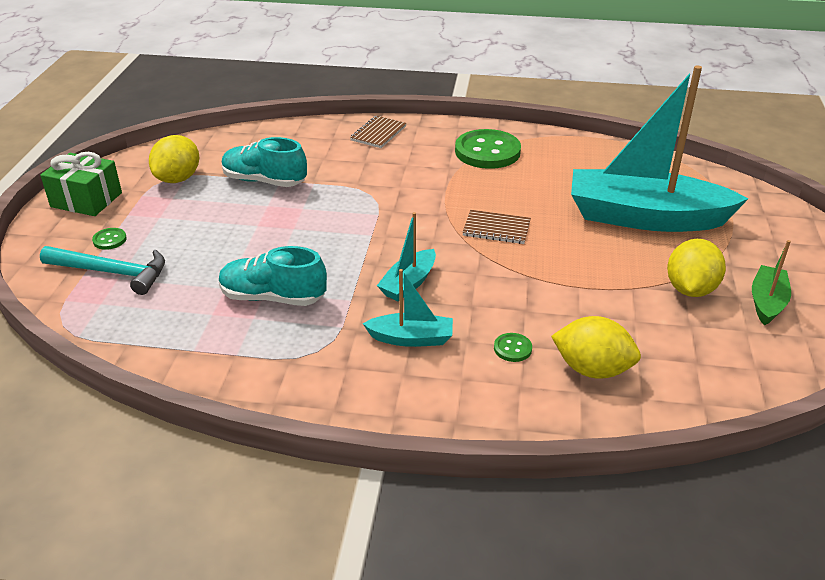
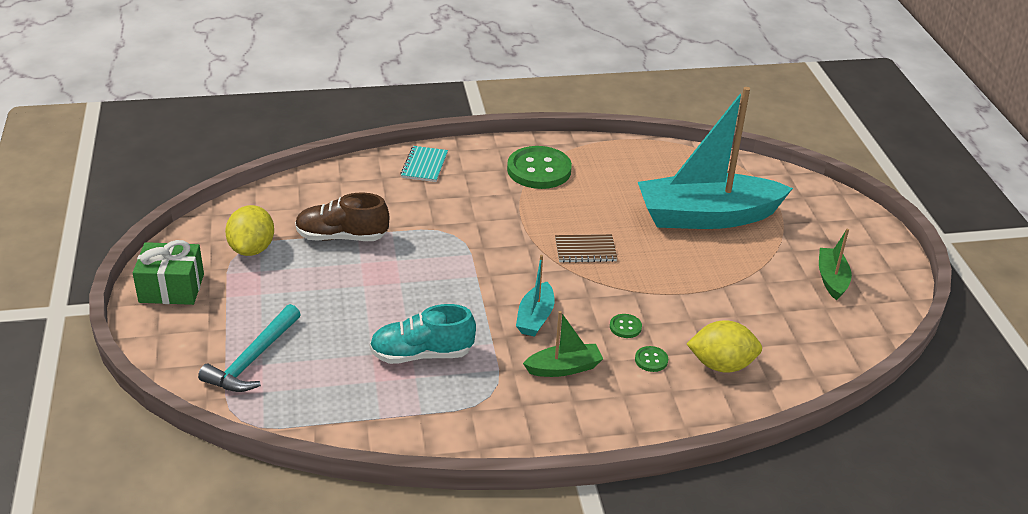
camera: 20 degrees left, 0 degrees up
turquoise hammer [40,246,165,295] -> turquoise hammer turned 120 degrees clockwise [198,304,301,392]
green button [92,228,127,250] -> green button moved to [610,314,642,338]
turquoise shoe [222,137,307,187] -> brown shoe [295,193,389,241]
brown notebook [350,116,407,148] -> turquoise notebook [400,146,448,182]
turquoise boat [363,269,453,347] -> green boat [523,311,603,377]
yellow lemon [667,239,726,297] -> none

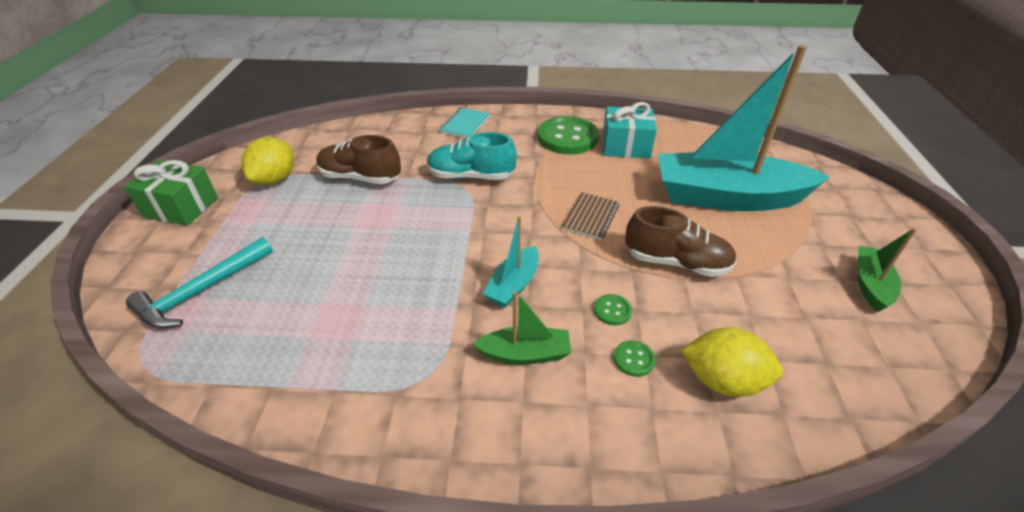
camera: 15 degrees right, 5 degrees up
turquoise shoe [370,304,476,364] -> turquoise shoe moved to [427,132,517,180]
brown notebook [555,234,617,263] -> brown notebook turned 75 degrees counterclockwise [561,192,619,240]
none -> turquoise gift [603,102,657,158]
none -> brown shoe [625,206,737,277]

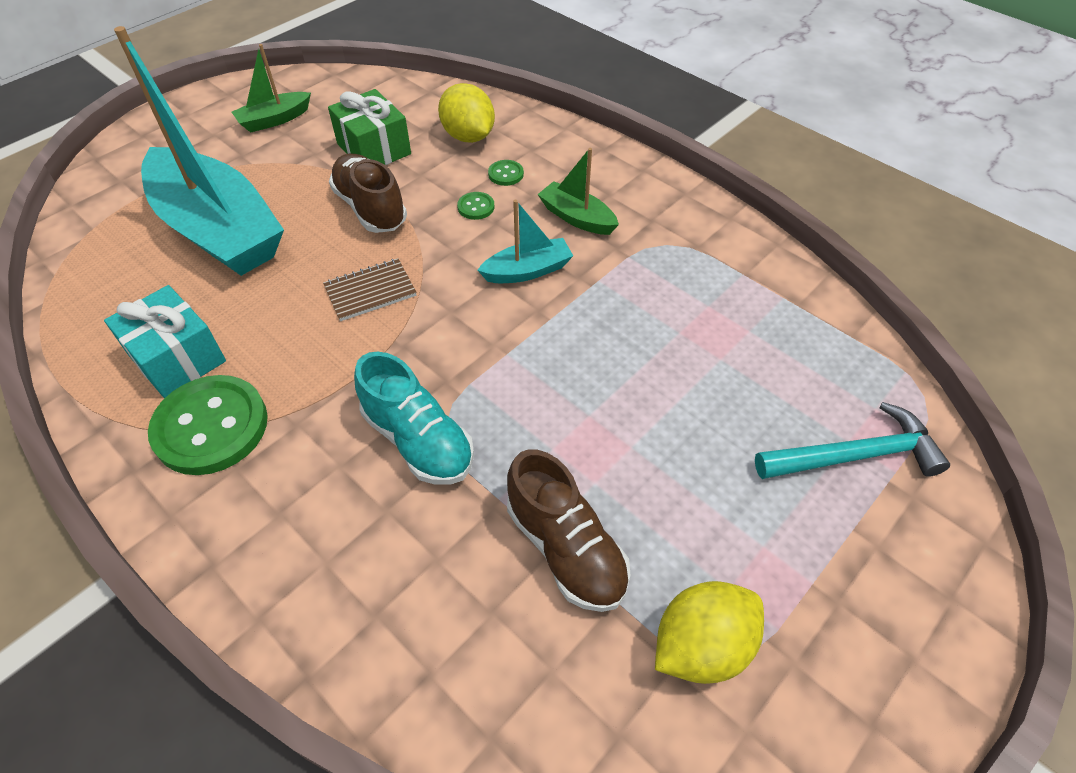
camera: 140 degrees left, 10 degrees up
green gift [124,160,218,225] -> green gift moved to [328,89,411,165]
turquoise notebook [439,107,490,138] -> none

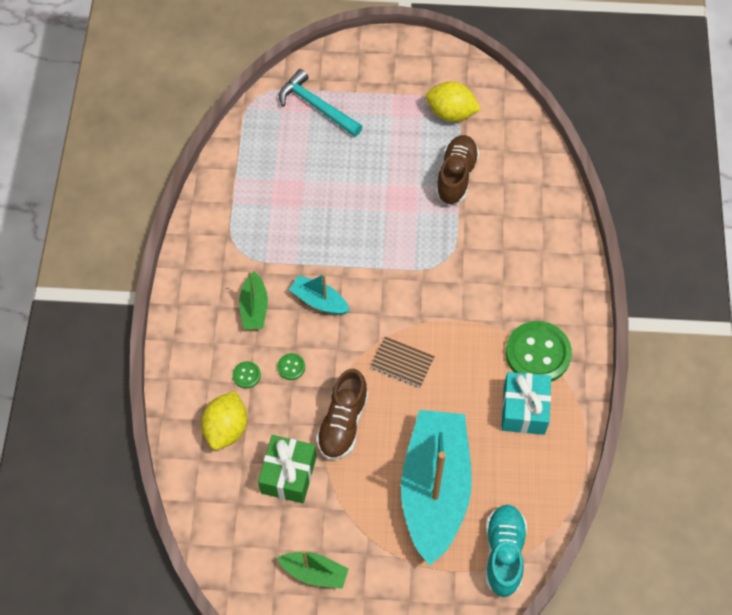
camera: 130 degrees left, 10 degrees up
turquoise shoe [354,352,474,485] -> turquoise shoe moved to [485,504,527,597]

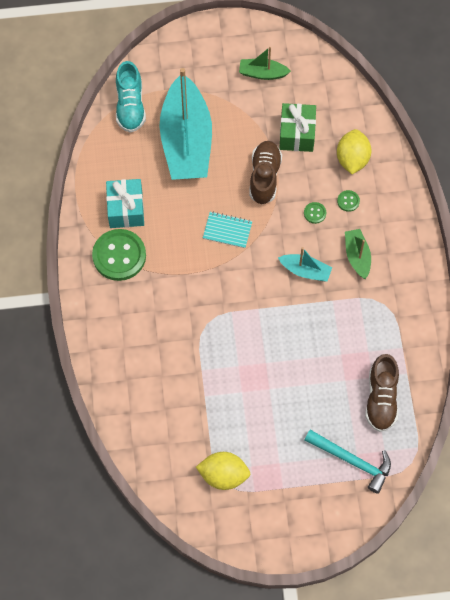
camera: 170 degrees right, 5 degrees up
brown notebook [370,336,435,388] -> turquoise notebook [203,212,252,248]
brown shoe [436,135,480,205] -> brown shoe moved to [365,354,399,432]

